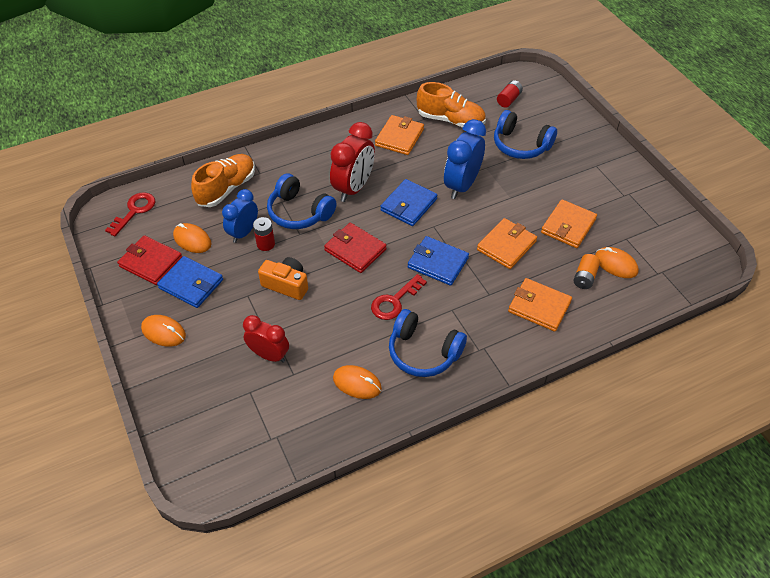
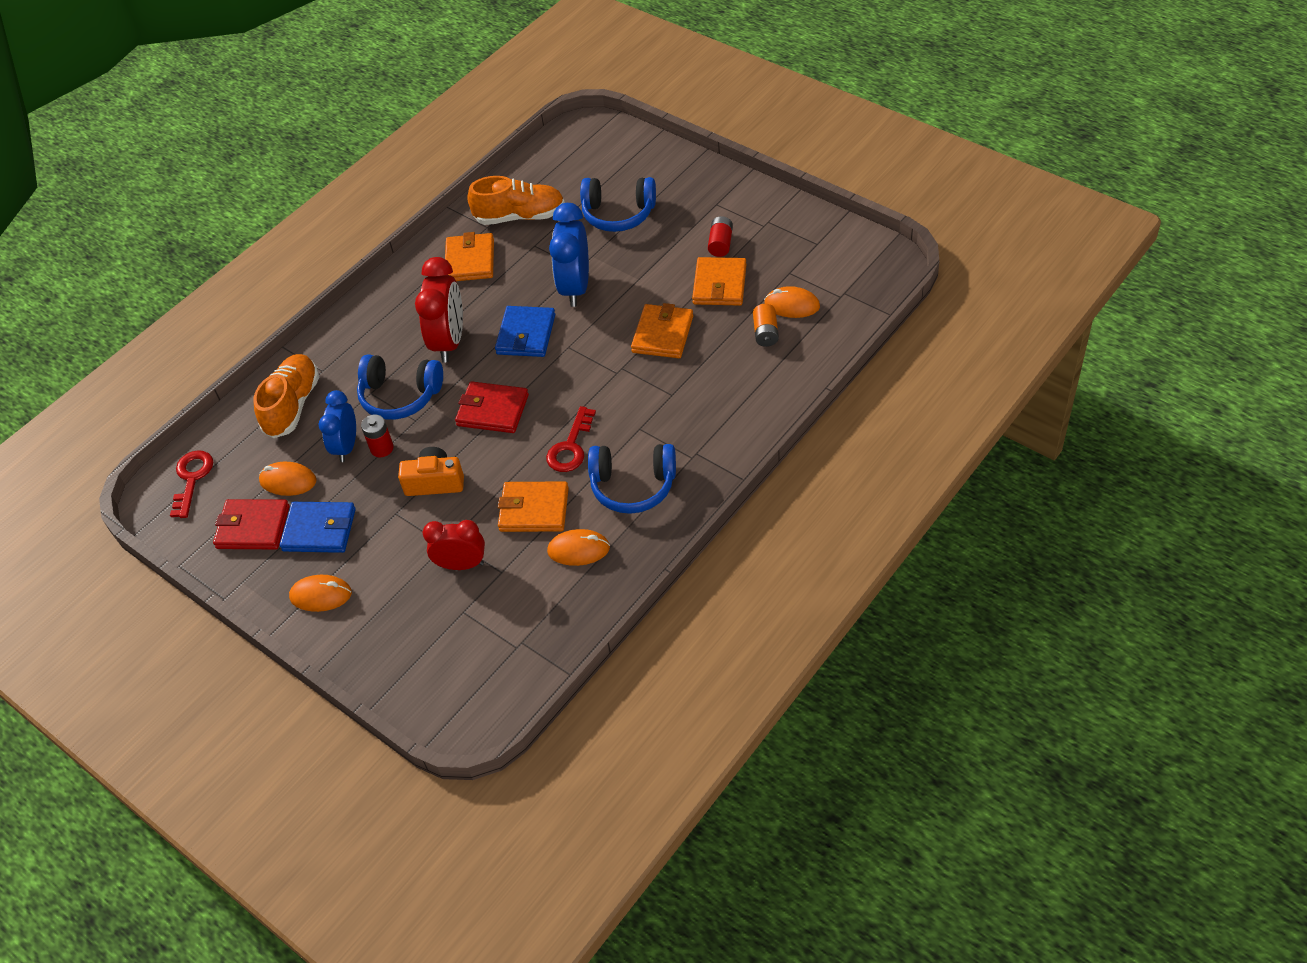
camera: 20 degrees left, 0 degrees up
blue wallet [408,236,469,286] -> none
red battery [497,80,523,108] -> red battery moved to [708,216,733,257]
orange wallet [508,278,572,332] -> orange wallet moved to [498,481,569,532]

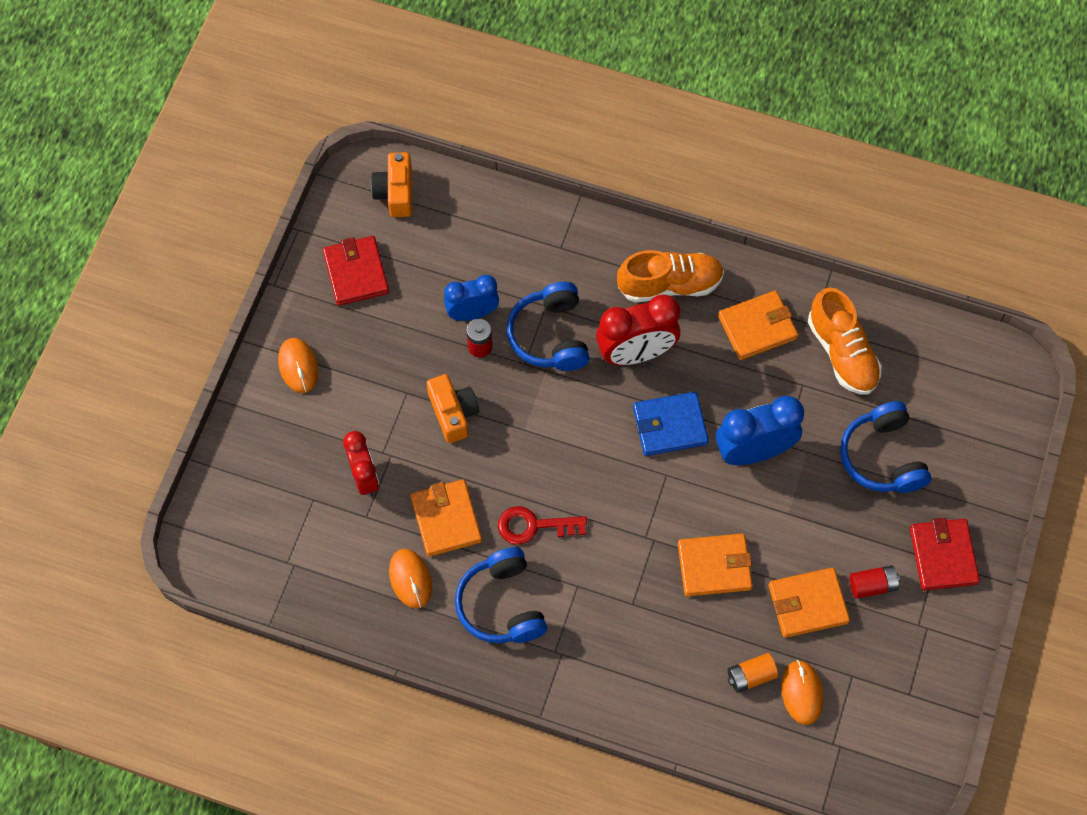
camera: 65 degrees right, 15 degrees up
red key [170,450,213,518] -> orange camera [371,152,412,217]
orange shoe [254,354,319,438] -> orange shoe moved to [617,250,724,303]
orange mouse [259,462,317,496] -> none
blue wallet [280,502,356,553] -> none
red wallet [455,381,529,433] -> red wallet moved to [910,518,980,591]

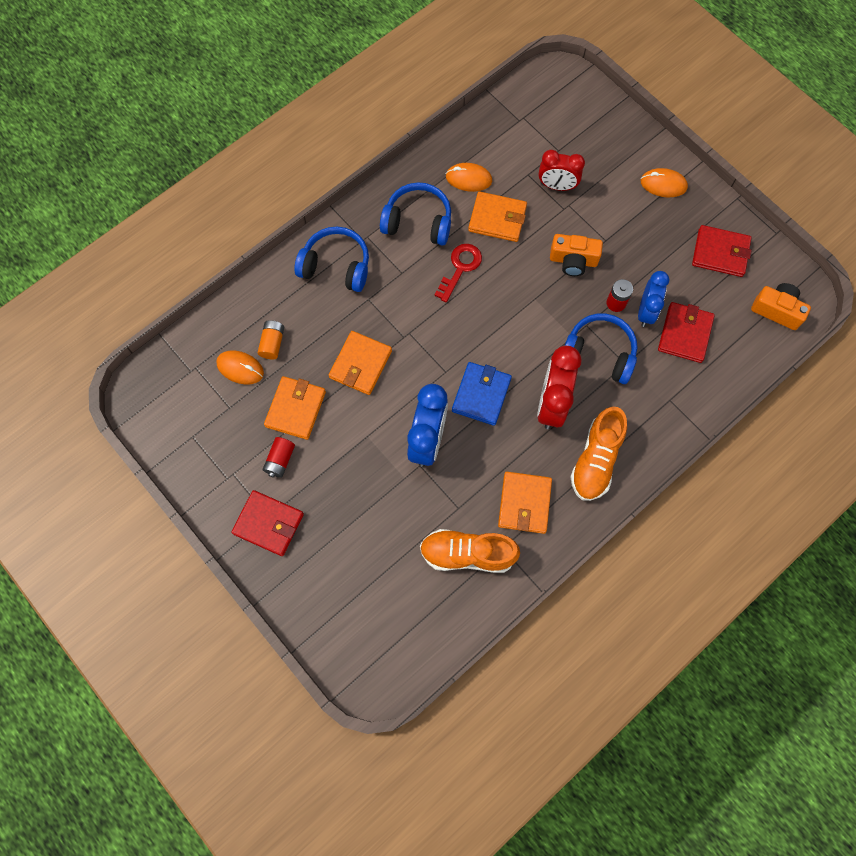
camera: 120 degrees right, 5 degrees up
blue headphones [840,401,931,493] -> blue headphones moved to [294,226,369,292]
none -> red wallet [658,302,715,363]

